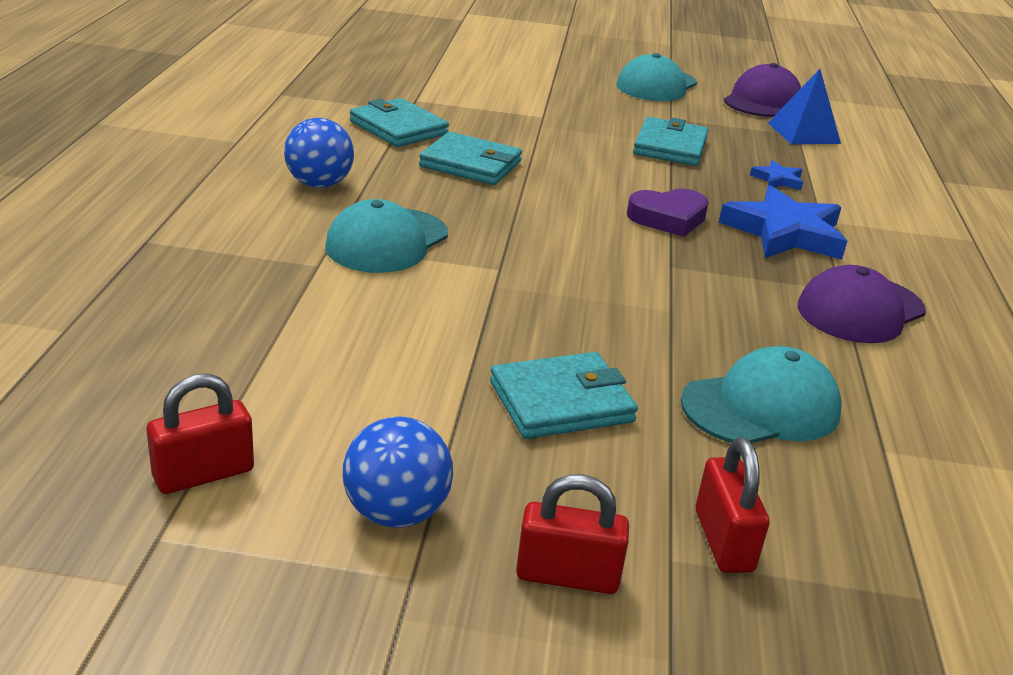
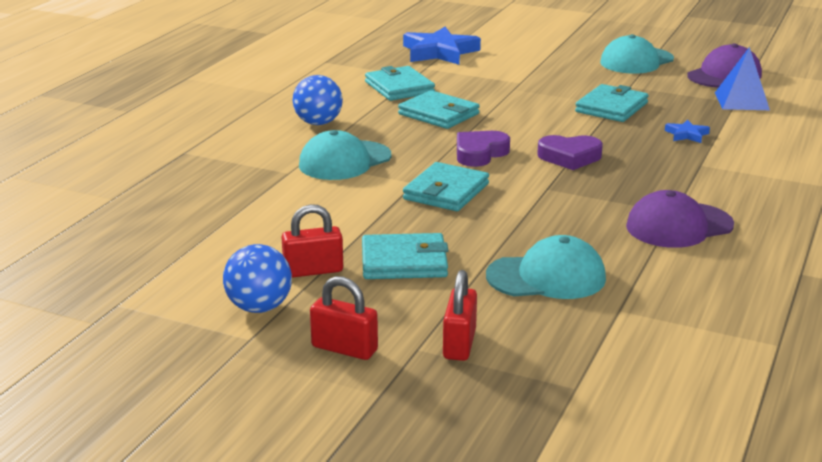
camera: 20 degrees right, 5 degrees down
red padlock [147,373,254,494] -> red padlock moved to [282,204,343,278]
blue star [719,185,847,260] -> blue star moved to [403,27,481,65]
none -> turquoise wallet [403,162,489,211]
none -> purple heart [457,131,510,167]

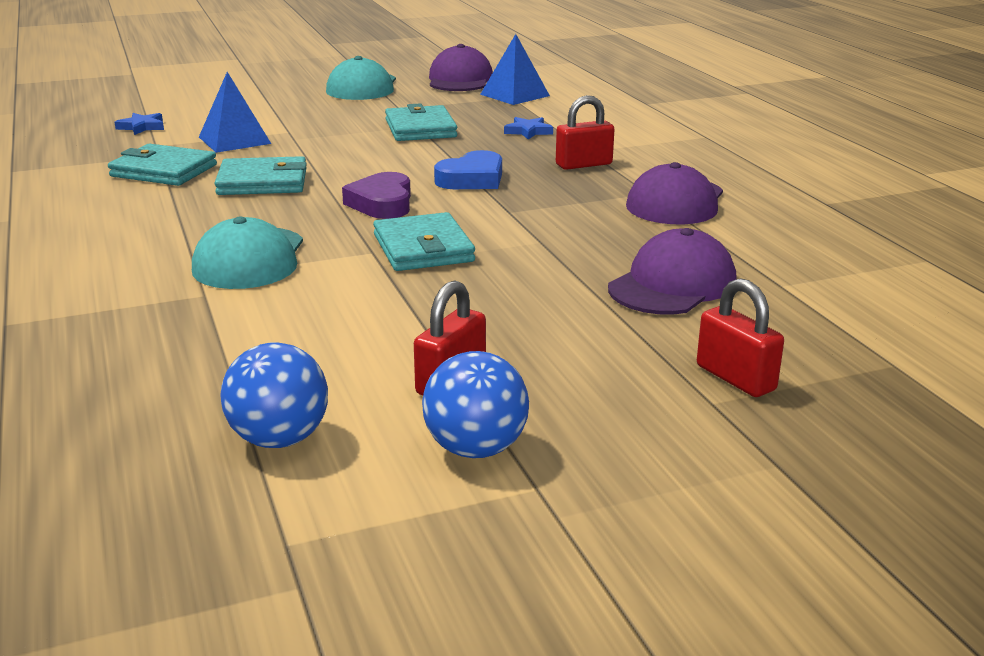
camera: 45 degrees left, 0 degrees up
blue ball [292,75,343,125] -> blue ball moved to [220,342,328,448]
red padlock [310,276,378,360] -> red padlock moved to [556,95,615,170]
turquoise wallet [362,233,449,279] -> none
blue star [403,27,481,65] -> blue star [115,113,164,135], size x0.47
turquoise cap [486,235,606,299] -> purple cap [608,228,737,315]
purple heart [537,135,603,170] -> blue heart [434,150,502,189]
none -> blue pyramid [199,72,271,153]

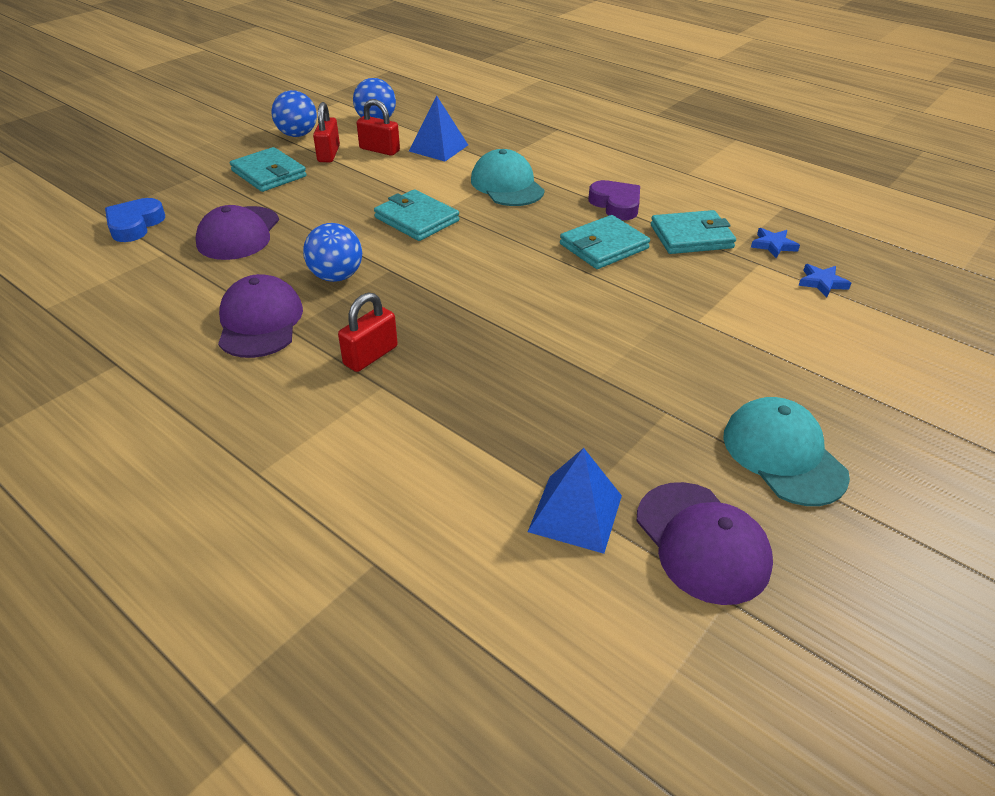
camera: 150 degrees right, 15 degrees up
blue pyramid [199,72,271,153] -> blue pyramid moved to [409,95,468,161]
purple heart [342,172,411,219] -> purple heart moved to [588,180,640,220]
turquoise wallet [385,103,457,141] -> turquoise wallet moved to [230,147,307,192]
blue heart [434,150,502,189] -> blue heart moved to [105,198,165,242]
blue star [504,117,553,140] -> blue star moved to [751,228,800,258]
red padlock [697,278,784,397] -> red padlock moved to [357,99,400,156]
none -> blue ball [303,223,362,282]

